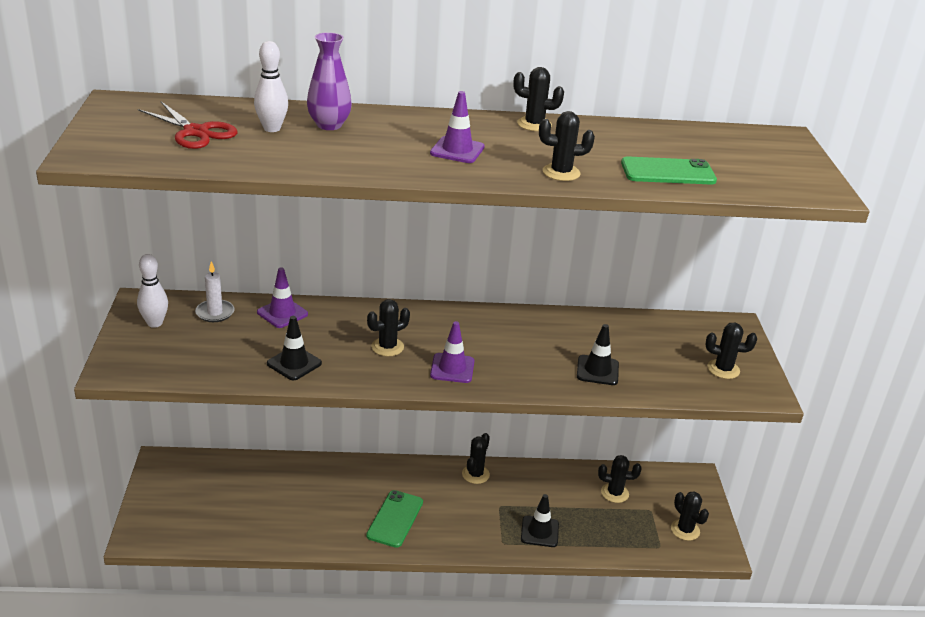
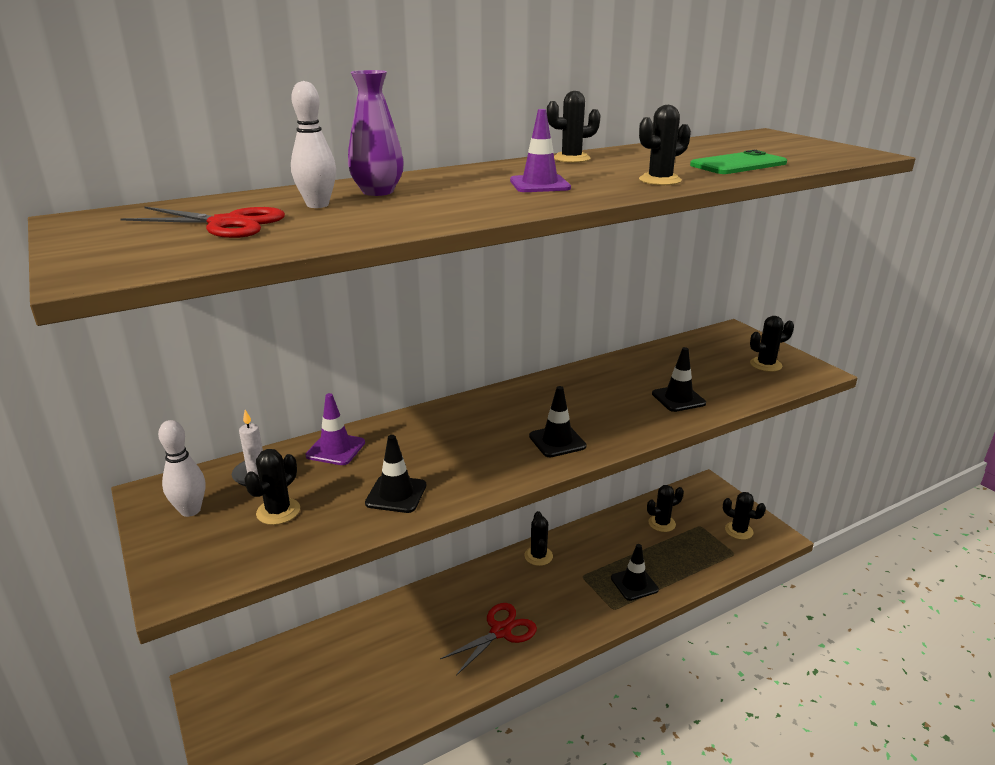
camera: 25 degrees left, 5 degrees down
green phone [366,490,423,548] -> red scissors [440,603,537,676]
black cactus [367,299,410,356] -> black cactus moved to [244,449,300,525]
purple traffic cone [430,321,475,383] -> black traffic cone [529,386,587,457]

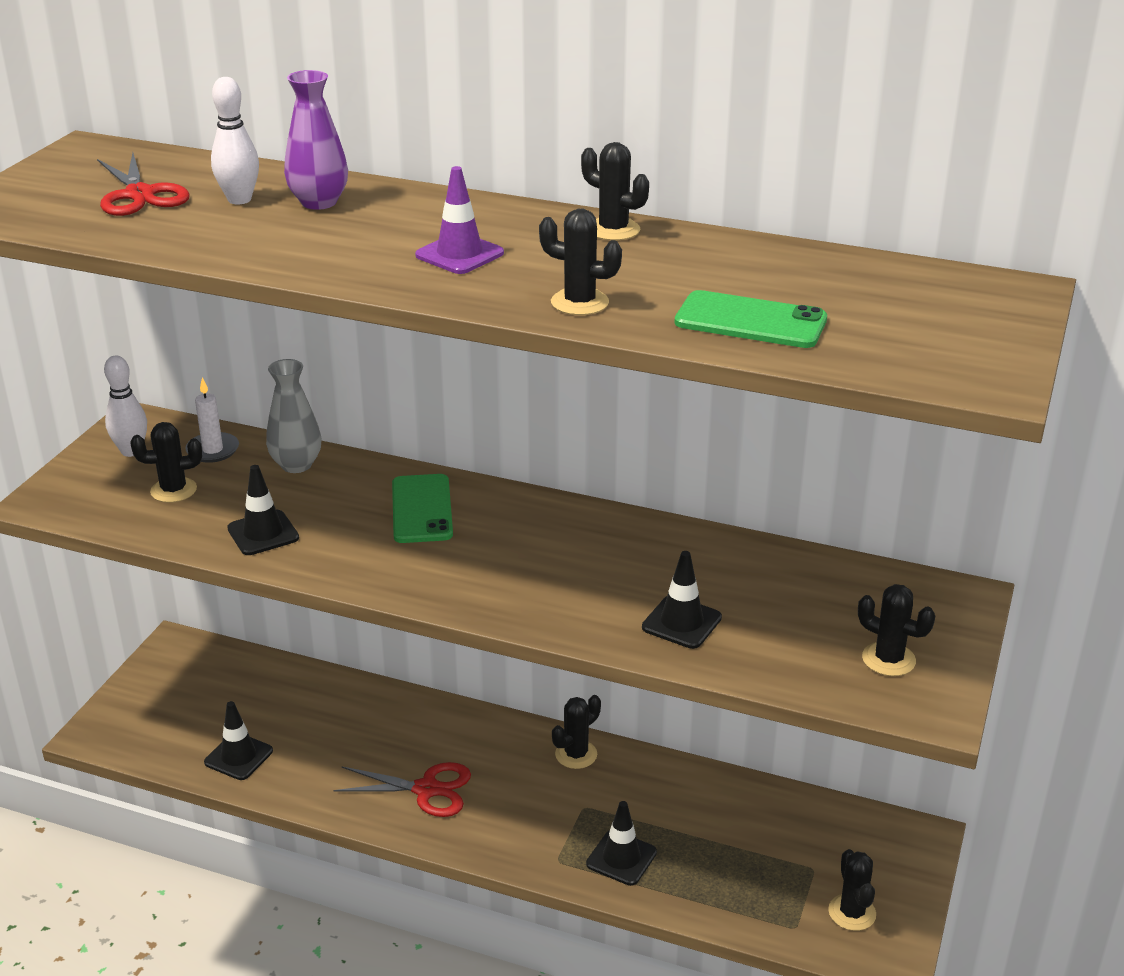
camera: 50 degrees right, 5 degrees up
purple traffic cone [305,393,365,465] -> grey vase [266,359,321,473]
black traffic cone [529,386,587,457] -> black traffic cone moved to [204,701,273,780]
black cactus [647,485,684,532] -> none
none -> green phone [392,474,453,543]

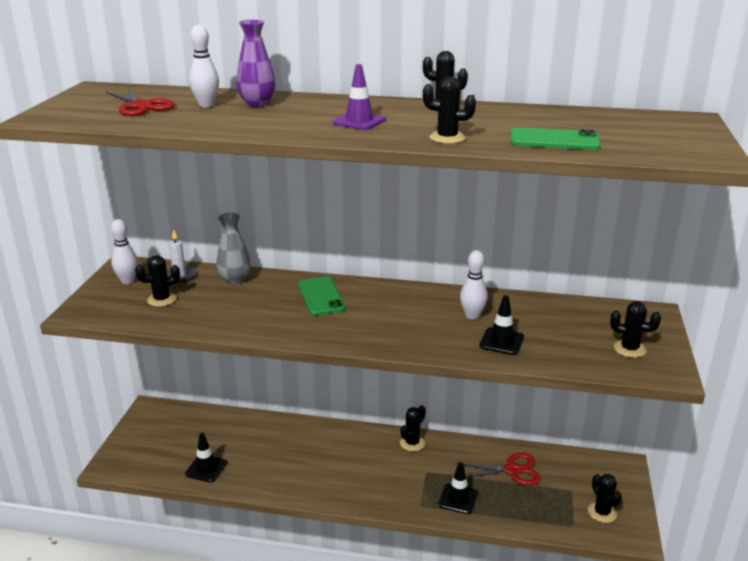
camera: 10 degrees left, 5 degrees down
black traffic cone [227,465,299,555] -> none
red scissors [334,762,471,817] -> red scissors moved to [456,453,541,485]
none -> white bowling pin [460,250,488,320]

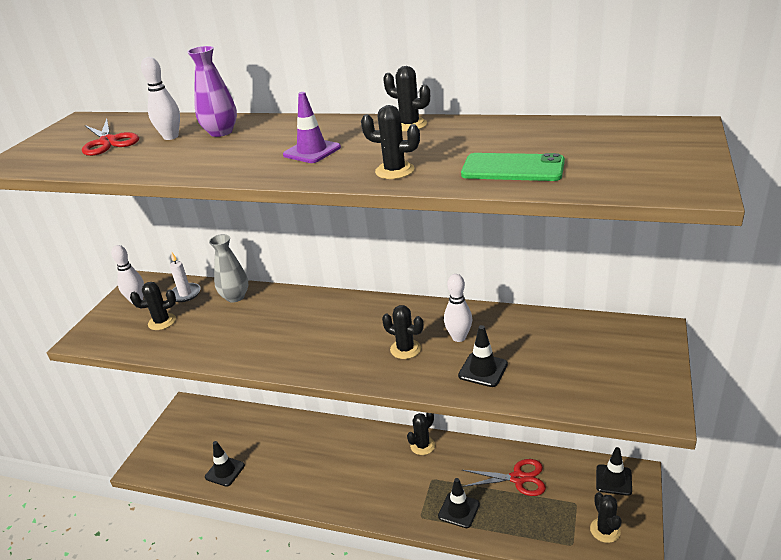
camera: 10 degrees right, 5 degrees up
green phone [298,276,346,315] -> none
black cactus [610,301,661,358] -> black cactus moved to [382,305,423,359]
none -> black traffic cone [596,447,632,496]

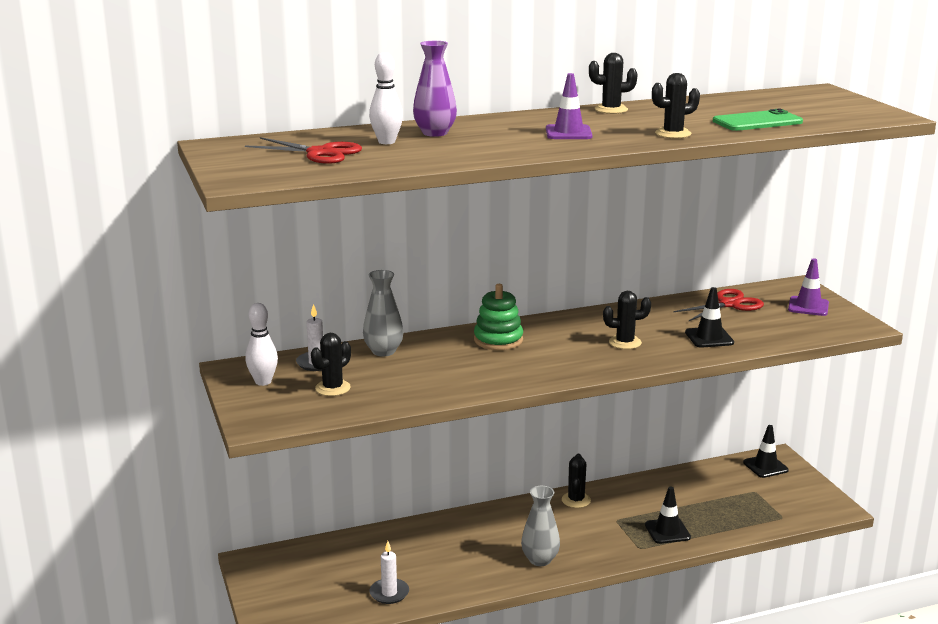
camera: 40 degrees left, 10 degrees down
black traffic cone [205,441,245,487] -> white candle [369,541,409,604]
white bowling pin [444,274,472,342] -> none
red scissors [462,459,546,496] -> red scissors moved to [673,289,764,321]
black cactus [590,492,622,543] -> none
none -> green stacking toy [474,284,523,350]
none -> grey vase [521,486,560,566]
none -> purple traffic cone [788,258,829,316]

